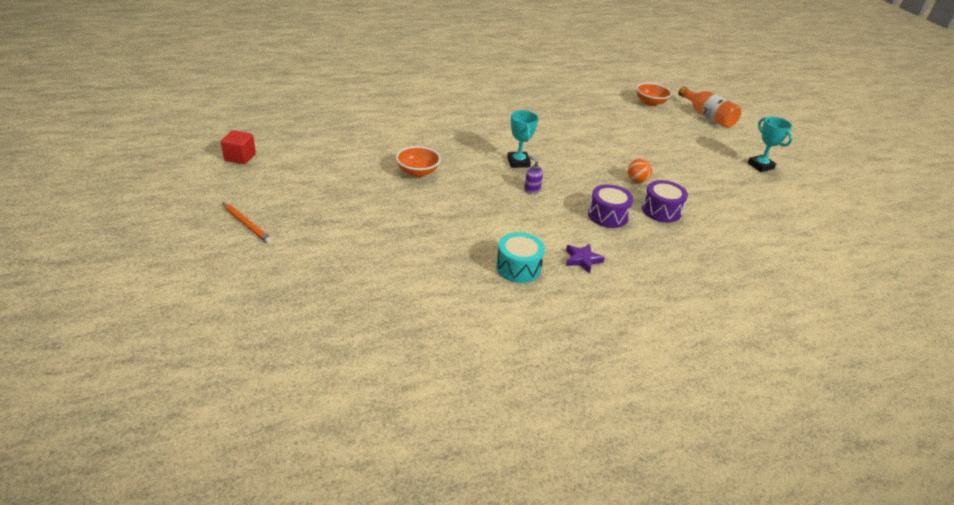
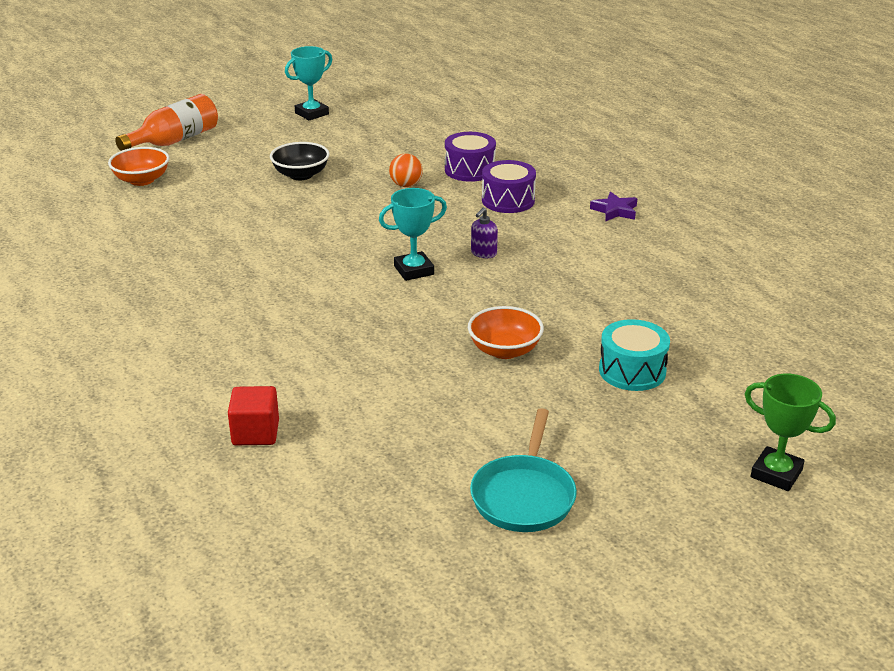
camera: 100 degrees left, 5 degrees down
red cube [221,130,256,164] -> red cube moved to [228,386,279,445]
orange pencil [222,202,273,244] -> green trophy [745,374,836,491]
turquoise drum [496,232,545,283] -> turquoise drum moved to [599,319,670,391]
none -> black bowl [270,142,330,180]
none -> turquoise pan [470,408,577,532]

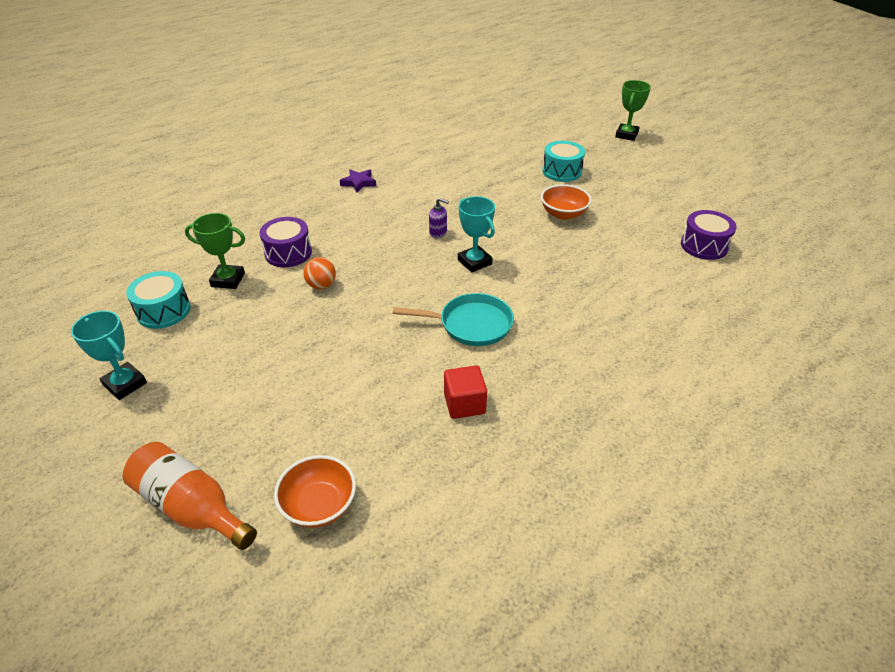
camera: 100 degrees left, 10 degrees up
red cube [228,386,279,445] -> red cube moved to [444,365,487,419]
black bowl [270,142,330,180] -> none
turquoise pan [470,408,577,532] -> turquoise pan moved to [393,293,514,346]
purple drum [482,160,536,213] -> purple drum moved to [681,210,737,260]
none -> turquoise drum [126,271,191,329]
none -> green trophy [185,213,245,289]

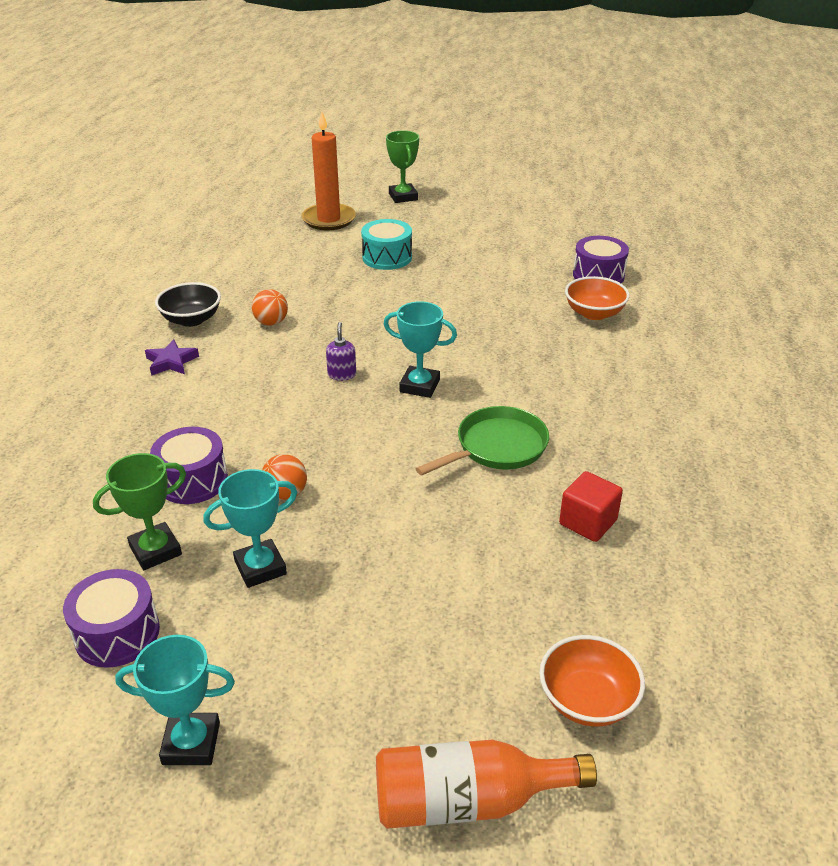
camera: 40 degrees left, 5 degrees down
turquoise drum [126,271,191,329] -> purple drum [63,569,160,668]
turquoise pan [393,293,514,346] -> green pan [416,406,549,476]
purple soap dispenser [429,198,449,238] -> purple soap dispenser turned 75 degrees counterclockwise [326,322,356,381]
orange bowl [541,184,592,220] -> orange bowl moved to [565,276,630,320]
none -> black bowl [155,282,221,327]
none -> turquoise trophy [203,469,298,588]
none -> orange ball [252,289,288,325]
none -> orange candle [302,112,356,231]

